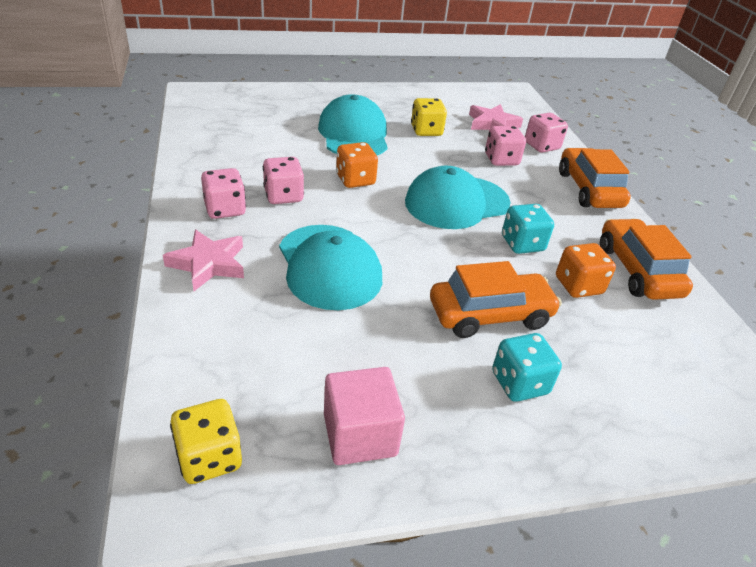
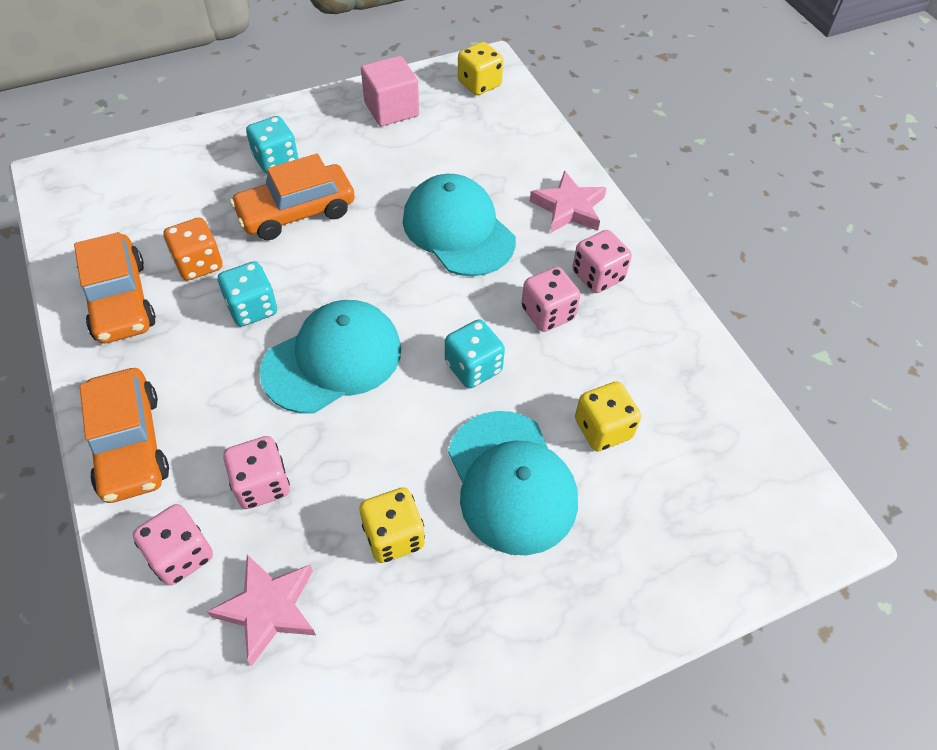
camera: 170 degrees right, 15 degrees up
orange dice [336,142,378,188] -> turquoise dice [445,319,505,388]
none -> yellow dice [575,381,641,451]

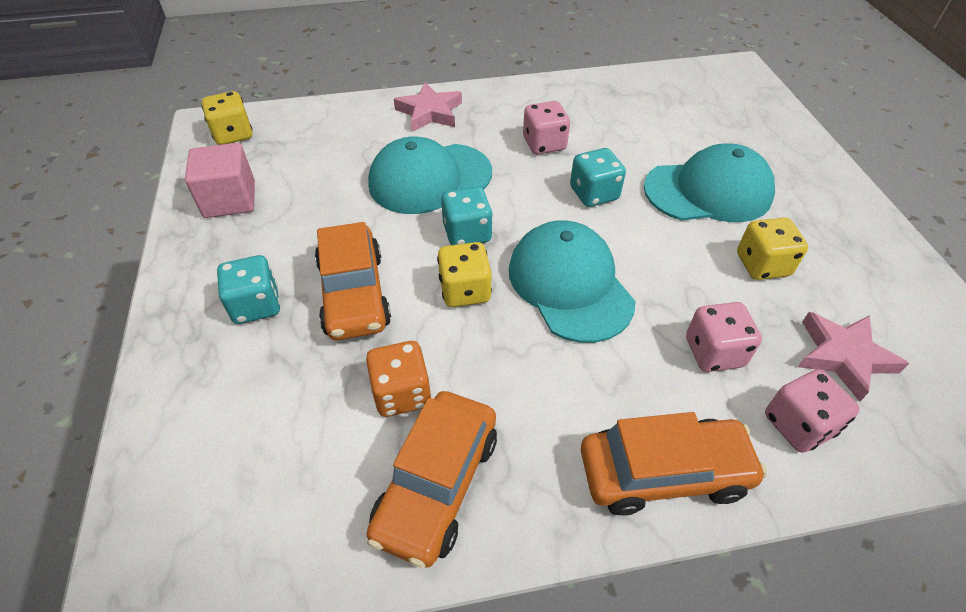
camera: 75 degrees left, 5 degrees down
orange car [74,232,156,343] -> orange car turned 120 degrees clockwise [366,391,497,568]
turquoise dice [218,261,277,327] -> turquoise dice moved to [441,186,493,245]
pink dice [572,230,632,293] -> none
yellow dice [575,381,641,451] -> yellow dice moved to [437,242,492,307]

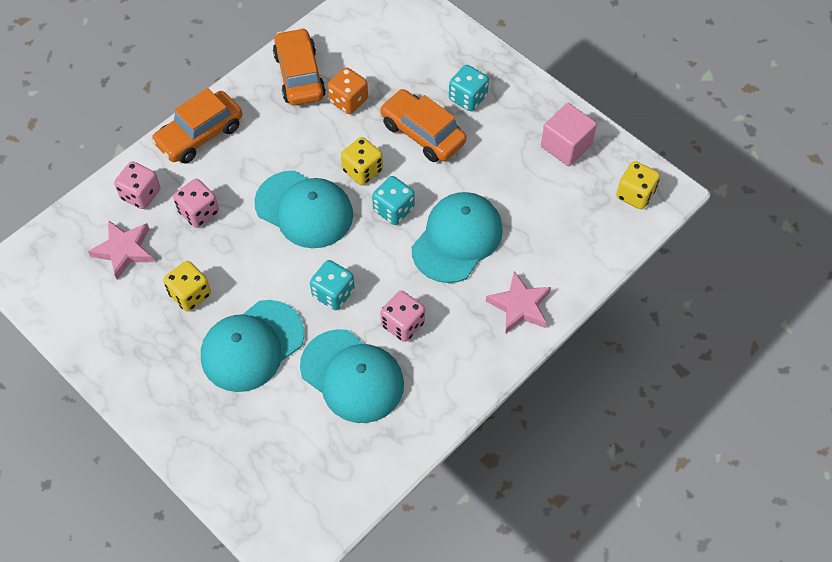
camera: 145 degrees right, 10 degrees up
none -> turquoise cap [300,329,404,423]

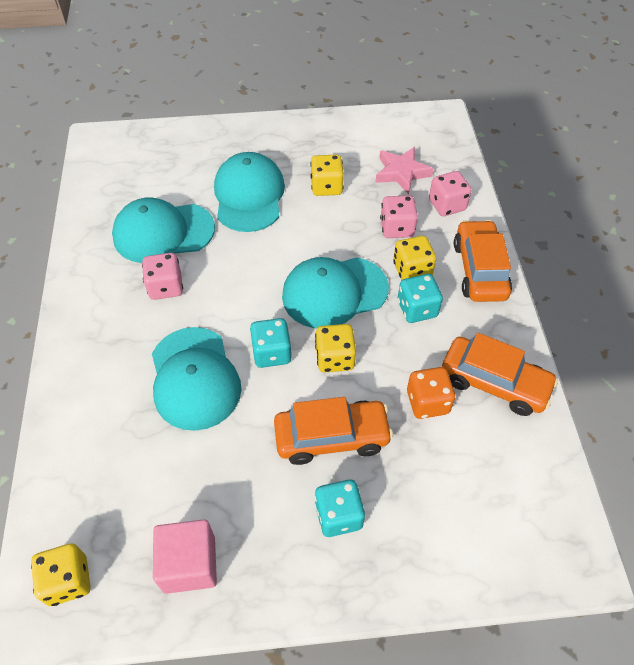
camera: 130 degrees right, 5 degrees down
turquoise dice [310,260,355,310] -> turquoise dice moved to [398,274,443,323]
pink star [486,271,551,334] -> none
none -> yellow dice [393,236,436,280]

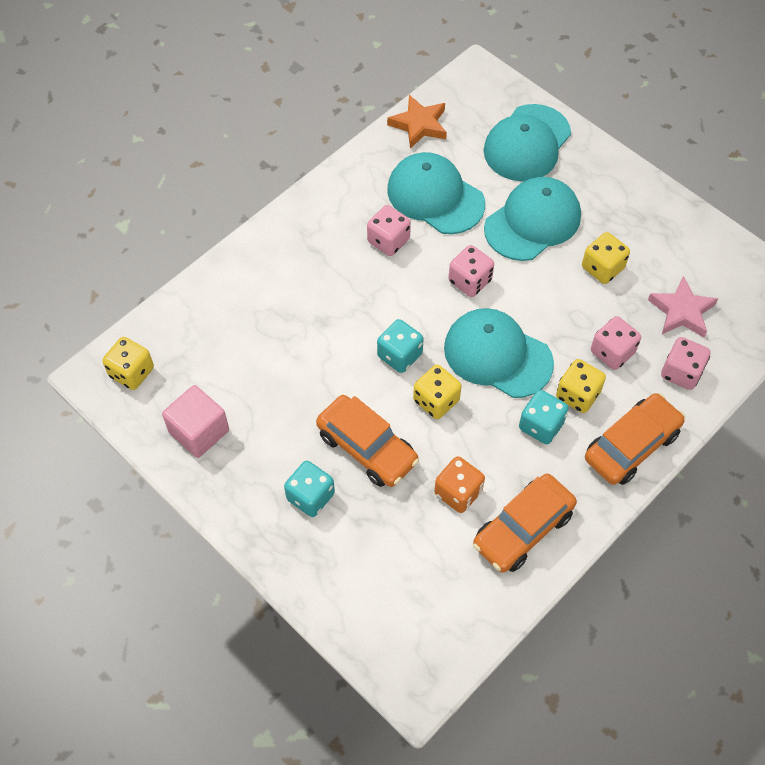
camera: 50 degrees right, 5 degrees up
turquoise cap [152,327,242,431] -> turquoise cap moved to [484,104,571,181]
orange car [442,333,558,416] -> orange car turned 60 degrees clockwise [473,474,577,573]
none -> orange star [387,95,447,149]
none -> pink dice [448,245,494,297]

